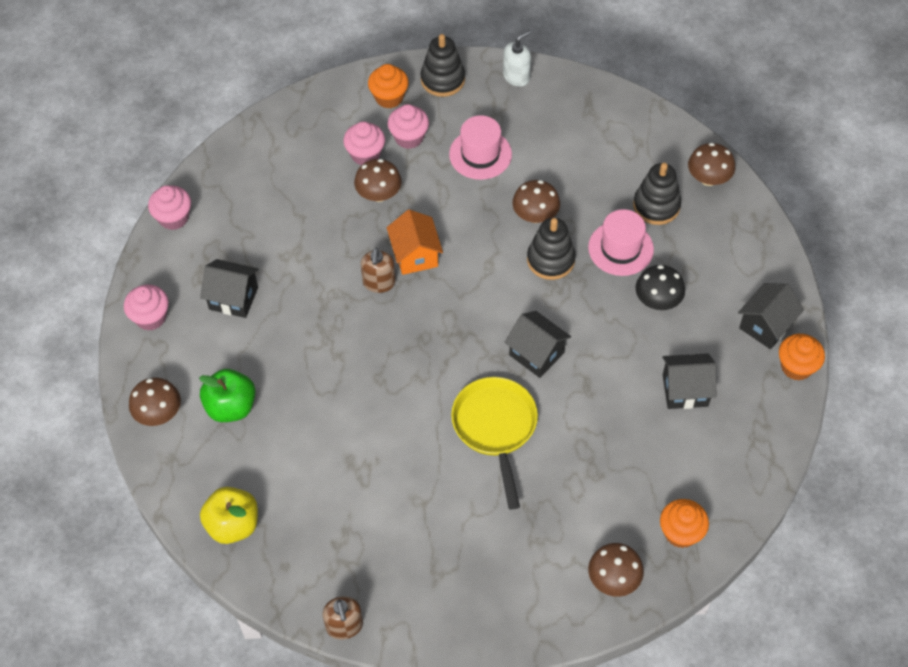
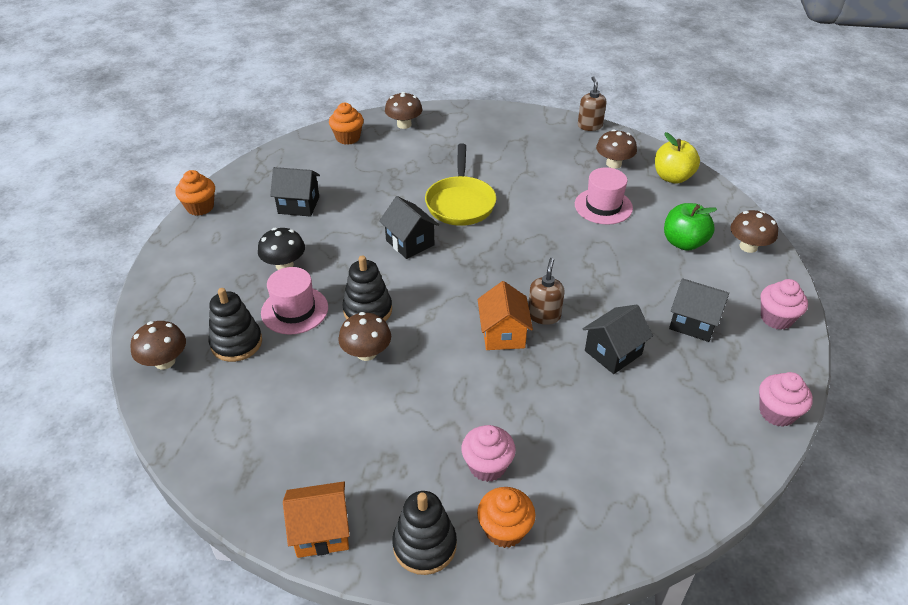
camera: 170 degrees left, 15 degrees down
pink cupcake [343,121,385,165] -> none
brown mushroom [354,159,402,202] -> brown mushroom moved to [596,129,637,169]
pink hat [449,115,512,180] -> pink hat moved to [575,167,633,225]
white soap dispenser [503,30,531,87] -> orange house [283,481,350,558]
black house [738,283,804,349] -> black house moved to [582,304,653,374]

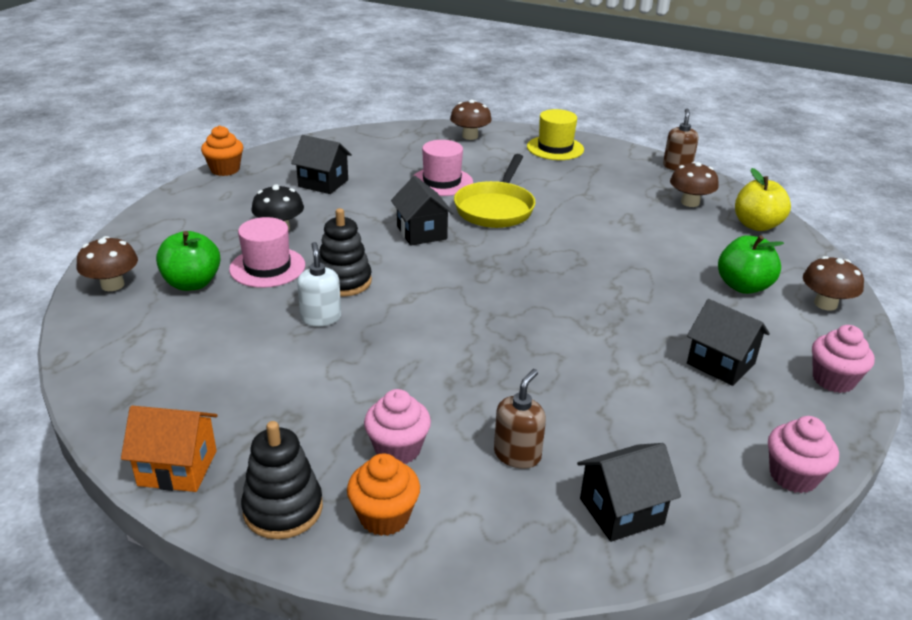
camera: 15 degrees right, 10 degrees down
black stacking toy [208,288,262,362] -> green apple [156,231,220,291]
orange cupcake [329,103,364,145] -> none
brown mushroom [338,312,391,361] -> white soap dispenser [297,242,341,327]
orange house [478,281,533,350] -> none
brown soap dispenser [528,258,564,325] -> brown soap dispenser moved to [494,369,546,469]
pink hat [575,167,633,225] -> pink hat moved to [412,140,473,196]
black house [582,304,653,374] -> black house moved to [577,443,681,542]
none -> yellow hat [527,109,584,160]

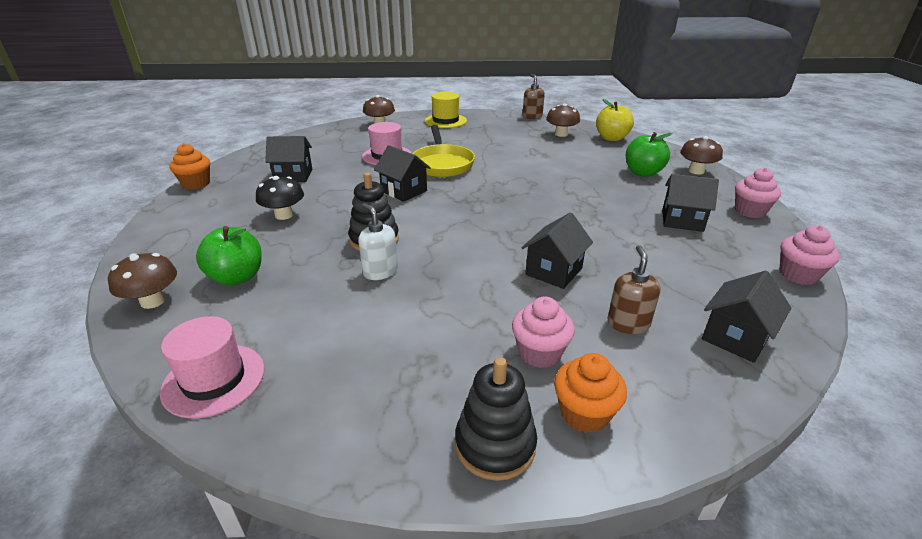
camera: 25 degrees left, 0 degrees up
orange house [121,406,218,492] -> none
pink hat [229,217,305,288] -> pink hat moved to [160,316,265,419]
none -> black house [521,212,593,289]

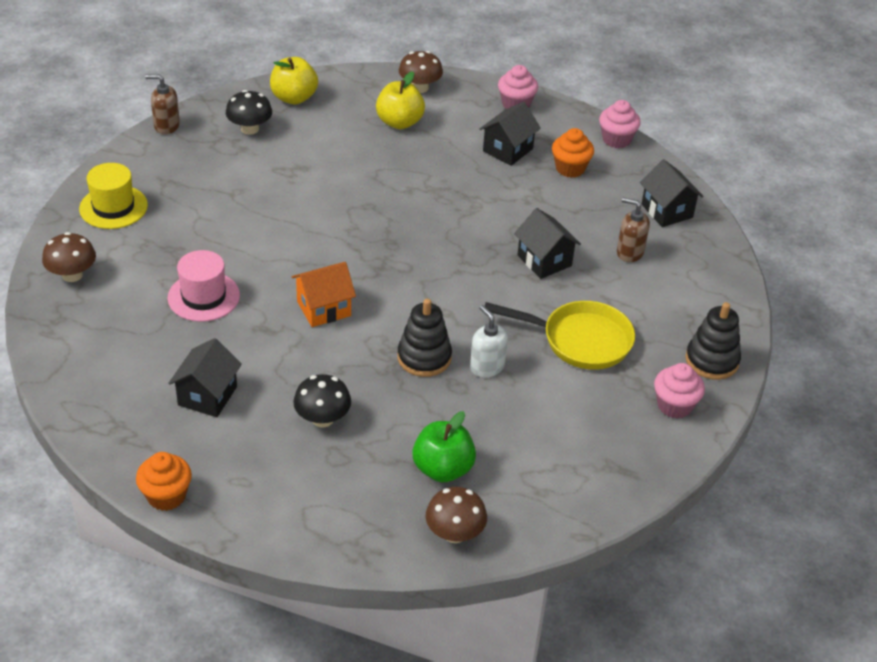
camera: 70 degrees left, 10 degrees up
pink hat [160,316,265,419] -> none
white soap dispenser [358,203,398,280] -> white soap dispenser turned 75 degrees clockwise [470,305,508,377]
black house [374,145,431,202] -> orange house [292,262,356,327]
yellow pan [412,125,475,177] -> yellow pan moved to [484,301,635,370]
pink cupcake [512,297,575,368] -> pink cupcake moved to [654,363,705,419]
brown mushroom [546,103,580,137] -> black mushroom [226,90,272,135]
orange cupcake [554,353,627,433] -> orange cupcake moved to [552,128,594,178]
green apple [626,132,672,177] -> yellow apple [376,71,425,129]

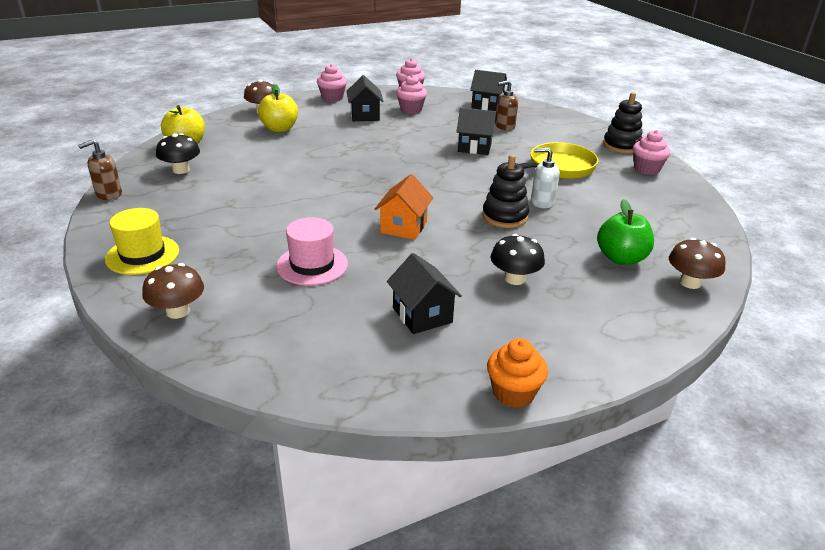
camera: 45 degrees left, 10 degrees down
orange cupcake [552,128,594,178] -> pink cupcake [396,75,427,114]

